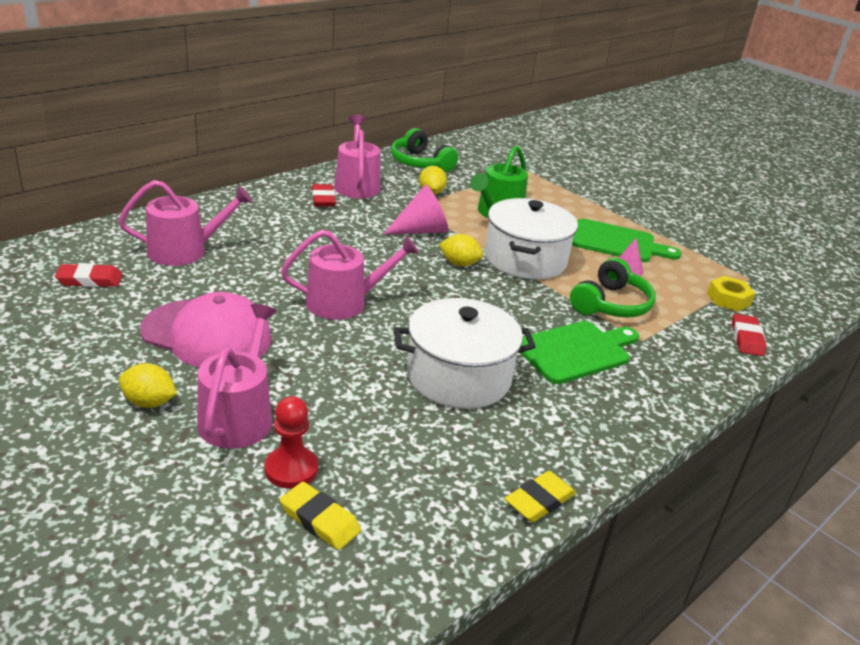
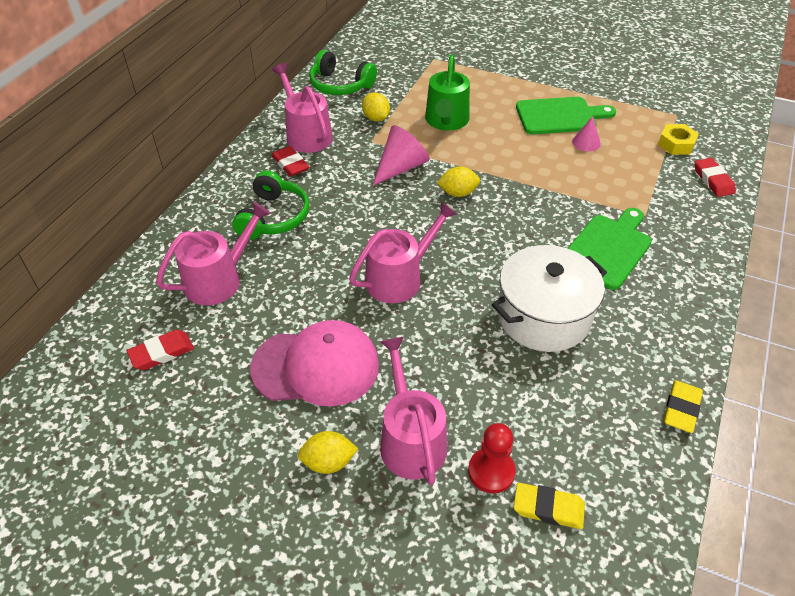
camera: 20 degrees left, 15 degrees up
white pot [485,198,578,280] -> none
green headphones [570,258,656,318] -> green headphones moved to [232,170,310,240]

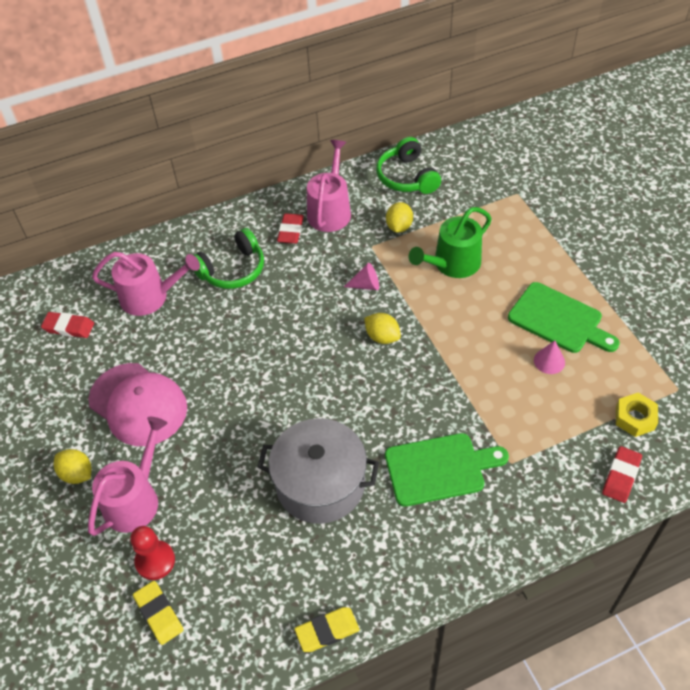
camera: 45 degrees right, 5 degrees up
pink watering can [349,202,457,303] -> none
pink cone [373,125,429,186] -> pink cone [344,263,379,290], size x0.59
white pot [492,245,607,352] -> grey pot [257,418,379,524]

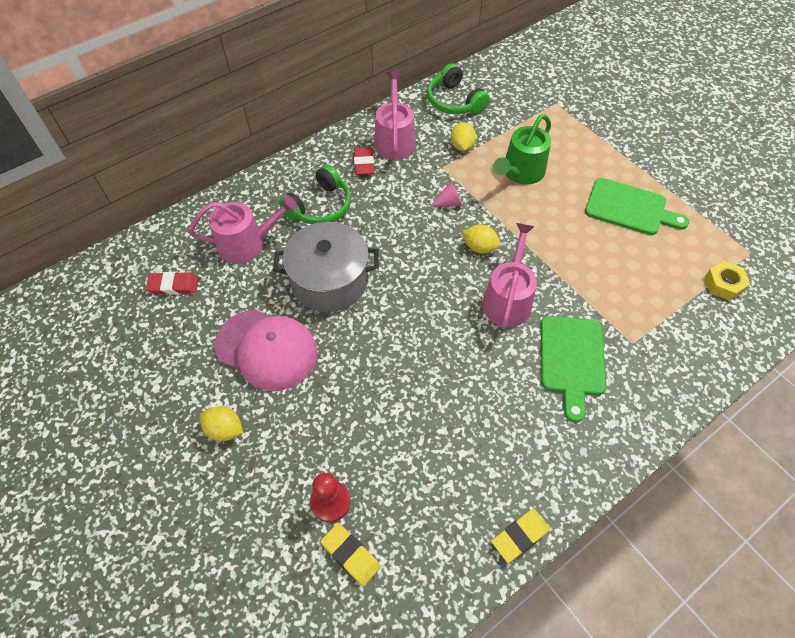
camera: 15 degrees left, 5 degrees up
pink watering can [88,417,168,536] -> pink watering can moved to [482,223,537,329]
grey pot [257,418,379,524] -> grey pot moved to [273,222,379,312]
green cutting board [385,433,509,507] -> green cutting board turned 120 degrees clockwise [541,316,606,422]
pink cone [534,341,565,374] -> none
red eraser [602,446,642,503] -> none

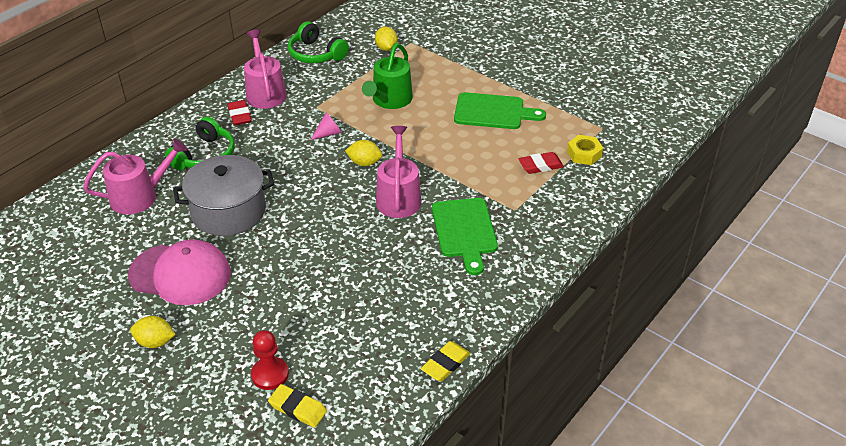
camera: 15 degrees left, 15 degrees down
red eraser [146,272,199,295] -> red eraser moved to [518,152,564,174]
yellow lemon [451,122,476,151] -> yellow lemon moved to [375,27,398,51]

